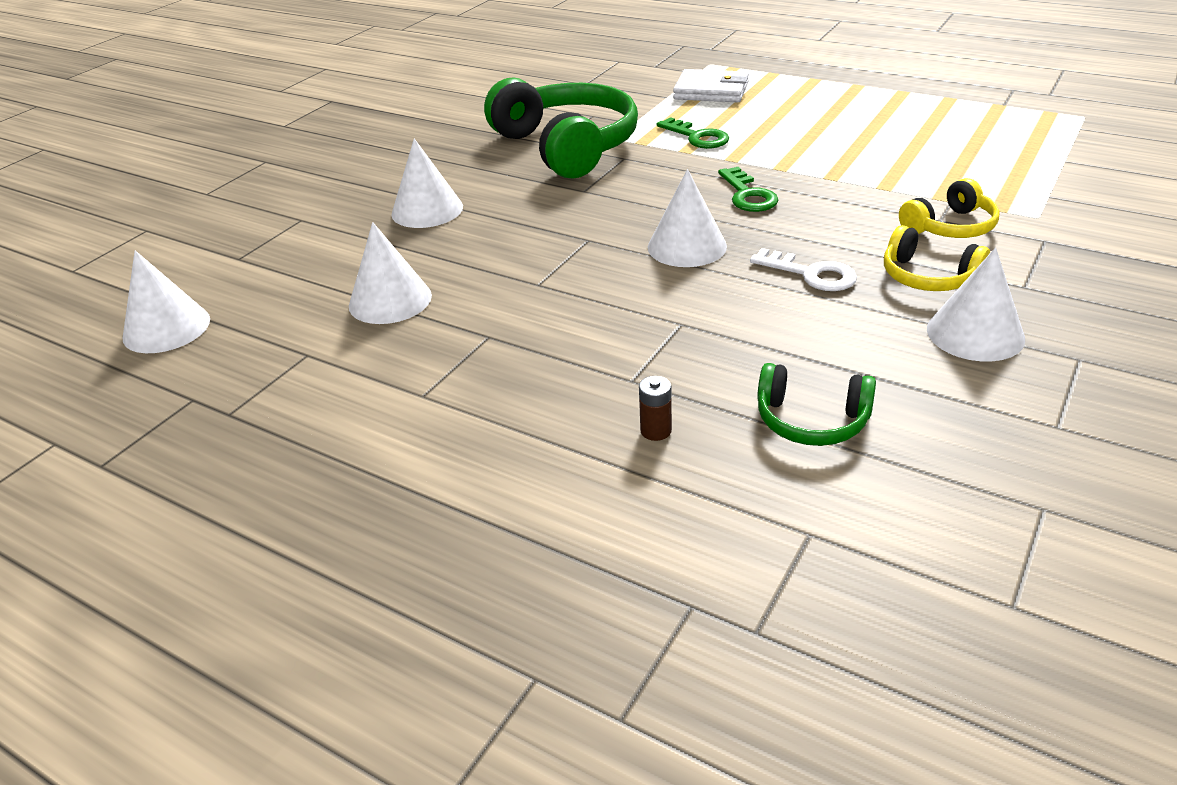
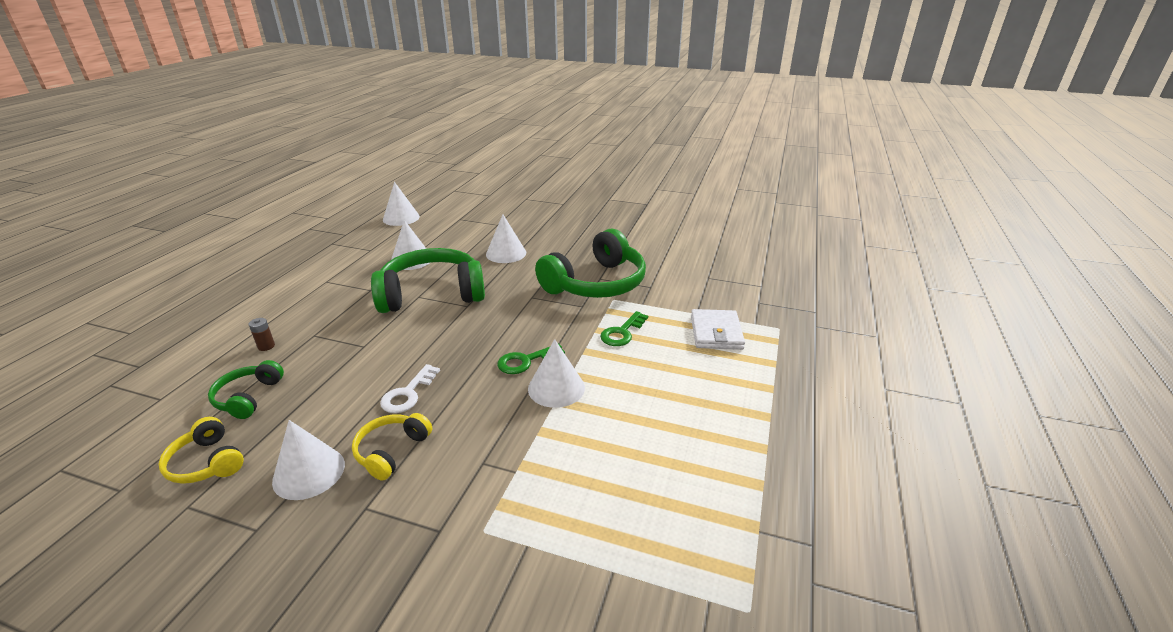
camera: 75 degrees right, 5 degrees down
white cone [648,169,727,267] -> white cone moved to [528,339,585,408]
yellow headphones [899,178,1000,238] -> yellow headphones moved to [159,417,244,484]
none -> green headphones [371,248,485,313]

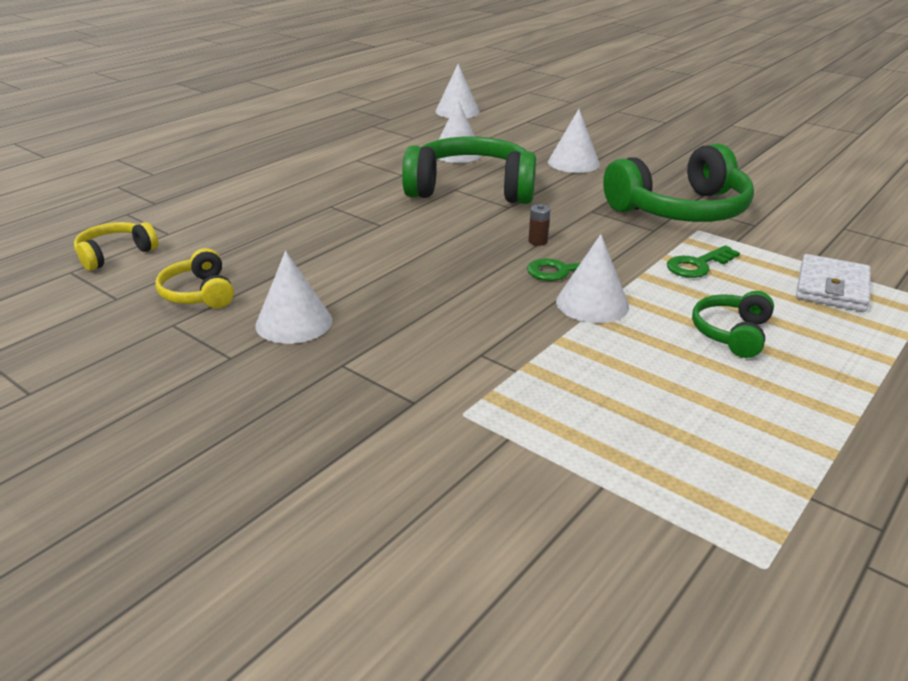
camera: 20 degrees right, 0 degrees up
green headphones [208,360,284,419] -> green headphones moved to [692,291,774,358]
brown battery [249,318,275,351] -> brown battery moved to [528,204,550,246]
yellow headphones [352,413,432,480] -> yellow headphones moved to [74,222,158,271]
white key [380,364,440,413] -> none

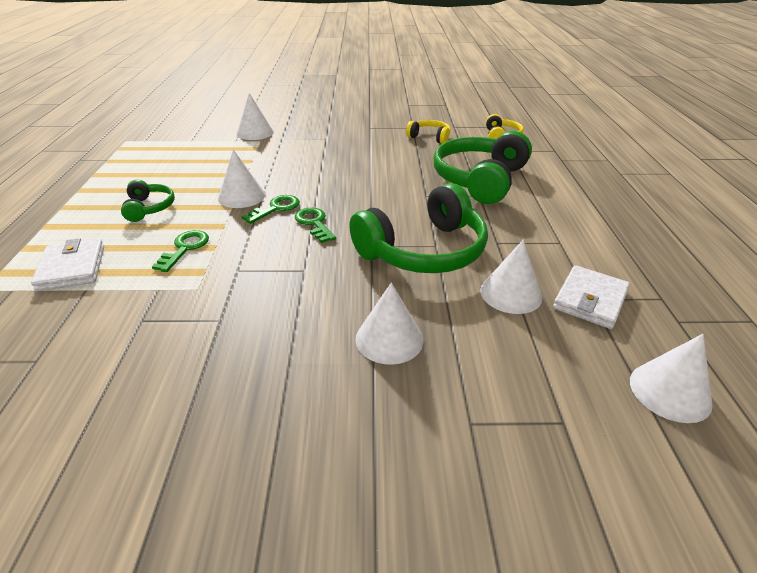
camera: 140 degrees right, 5 degrees up
white cone [256,251,332,344] -> white cone moved to [236,93,274,140]
brown battery [528,204,550,246] -> green key [295,208,336,243]
green headphones [603,143,754,222] -> green headphones moved to [434,131,532,204]
none -> white wallet [553,265,630,329]

